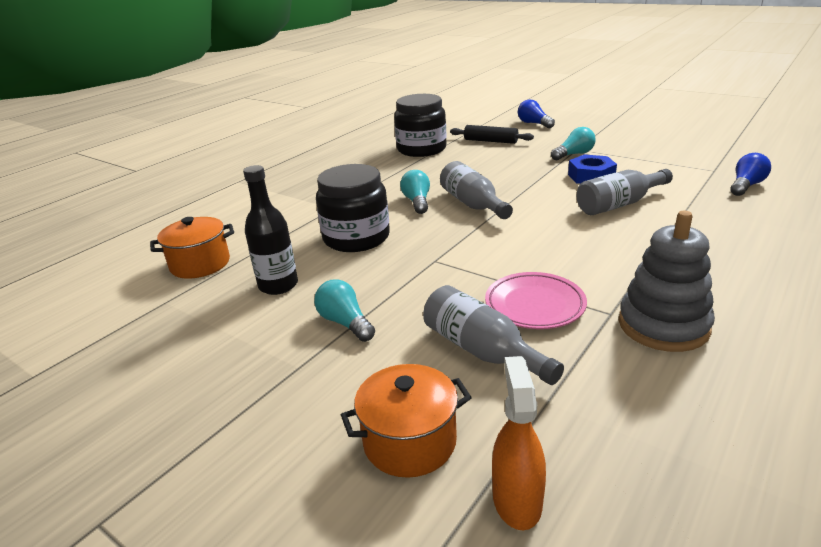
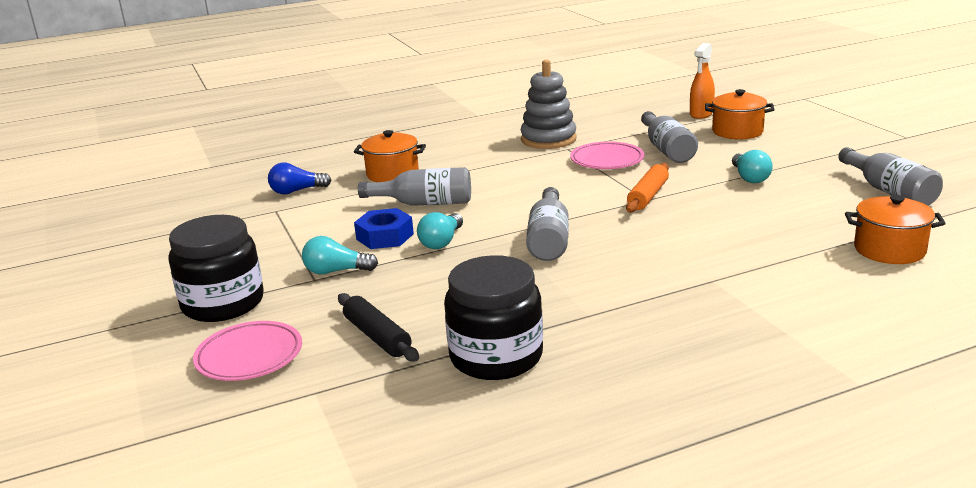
camera: 150 degrees left, 5 degrees down
black bottle [243,165,298,295] -> none
black jar [316,164,390,252] -> black jar moved to [168,215,264,322]
turquoise light bulb [400,170,430,214] -> turquoise light bulb moved to [417,212,463,249]
blue light bulb [518,100,555,128] -> pink plate [193,321,302,381]
none -> orange pot [354,130,426,182]
none -> orange rolling pin [626,163,669,213]
none -> grey bottle [838,147,943,206]

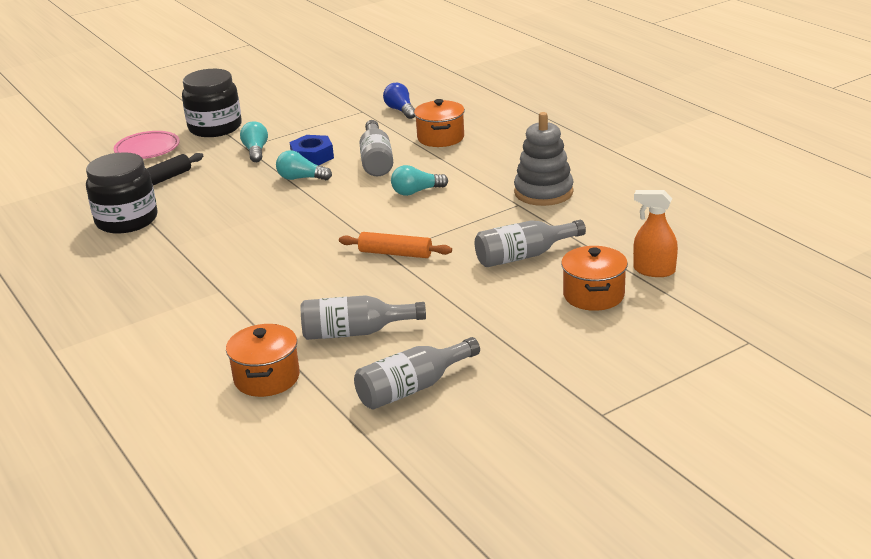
camera: 80 degrees right, 5 degrees up
grey bottle [526,187,569,261] -> grey bottle moved to [301,295,426,340]
pink plate [570,141,644,169] -> none
turquoise light bulb [732,150,773,183] -> turquoise light bulb moved to [391,165,448,196]

